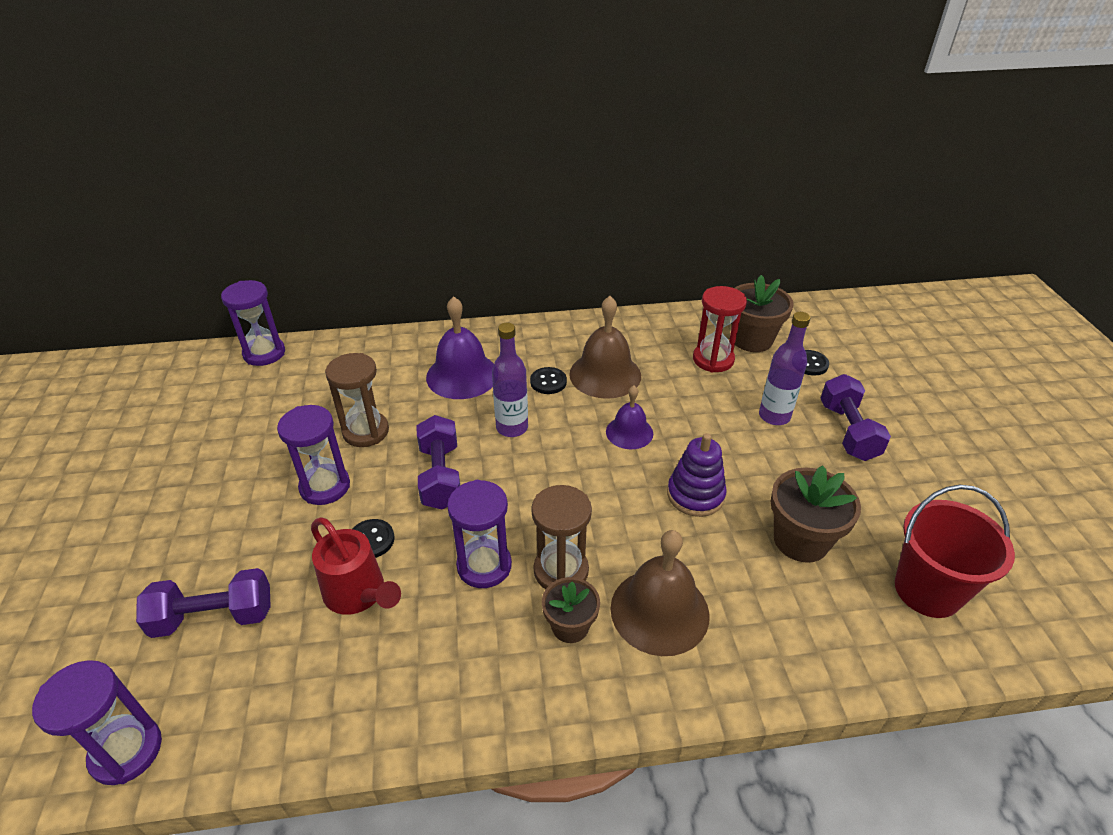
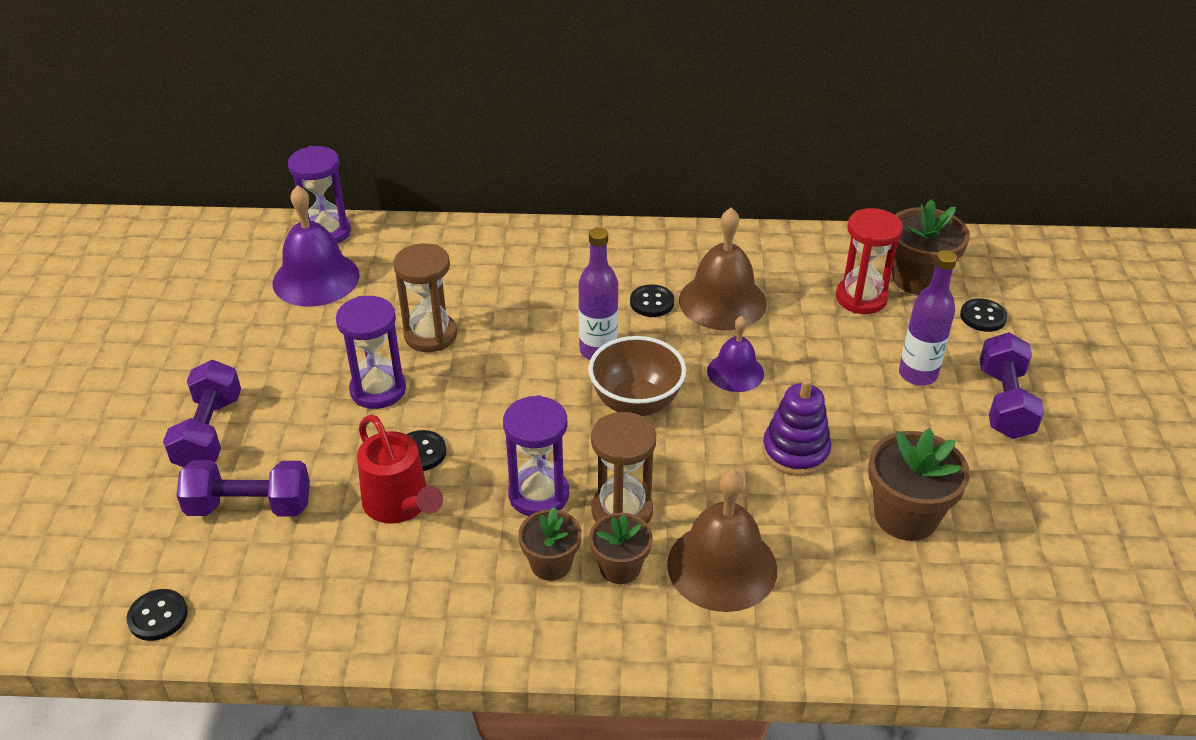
camera: 10 degrees right, 0 degrees up
purple hourglass [32,660,162,785] -> black button [127,589,188,641]
purple dumbbell [416,415,460,510] -> purple dumbbell moved to [163,360,241,467]
purple bell [426,296,494,399] -> purple bell moved to [272,185,360,306]
red bucket [895,485,1015,618] -> none
none -> brown flower pot [518,507,582,581]
none -> brown bowl [588,336,686,416]

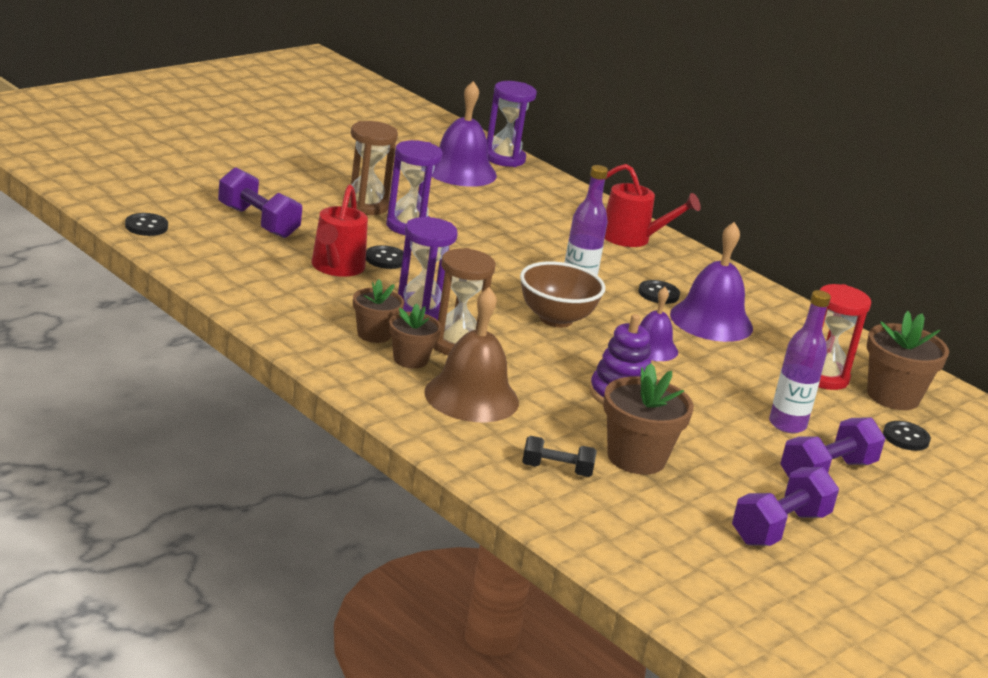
camera: 40 degrees right, 15 degrees down
purple dumbbell [163,360,241,467] -> purple dumbbell moved to [732,467,839,546]
brown hourglass [394,243,457,352] -> brown hourglass moved to [348,121,398,215]
brown bell [679,207,767,330] -> purple bell [670,222,753,342]
none -> black dumbbell [522,436,597,477]
none -> red watering can [605,164,701,247]

